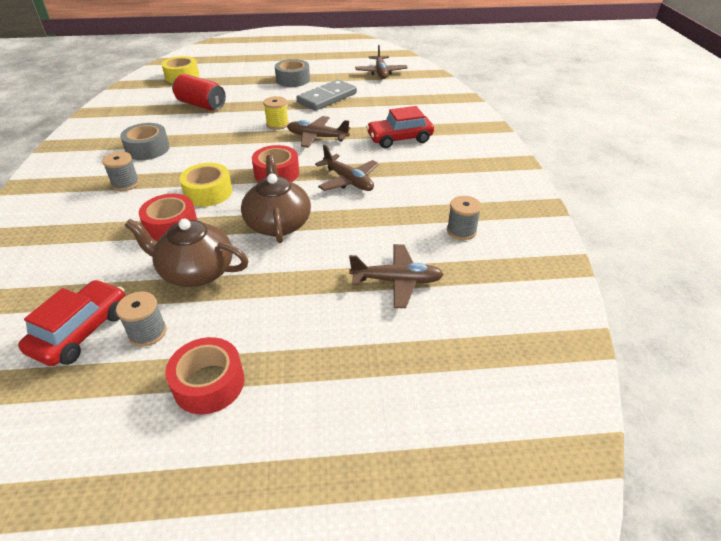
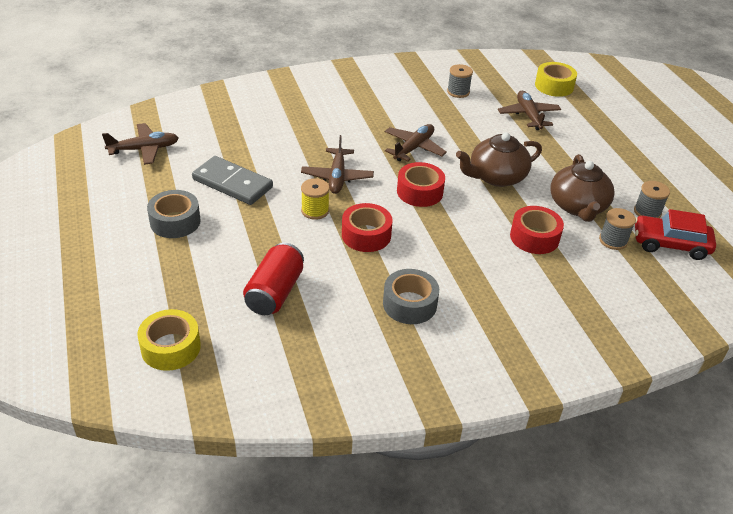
camera: 105 degrees left, 0 degrees up
grey spool [102,152,139,191] -> grey spool moved to [599,208,636,250]
red tape [165,337,244,414] -> red tape moved to [342,203,392,252]
yellow tape [180,163,232,207] -> yellow tape moved to [535,62,577,97]
red car [366,106,434,148] -> none

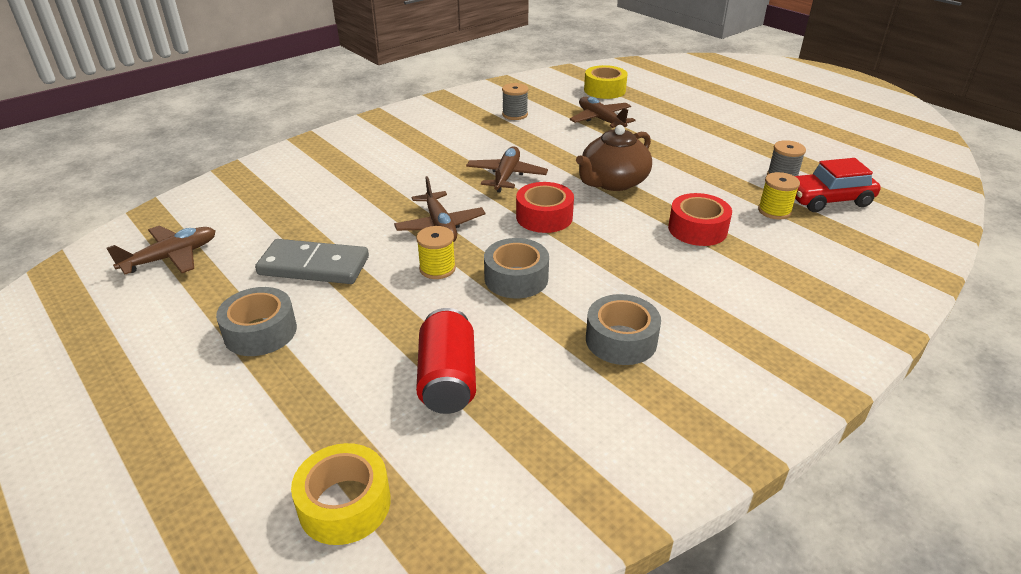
camera: 20 degrees left, 5 degrees down
red tape [342,203,392,252] -> grey tape [484,238,549,298]
brown teapot [550,154,615,222] -> none
grey spool [599,208,636,250] -> yellow spool [758,172,800,219]

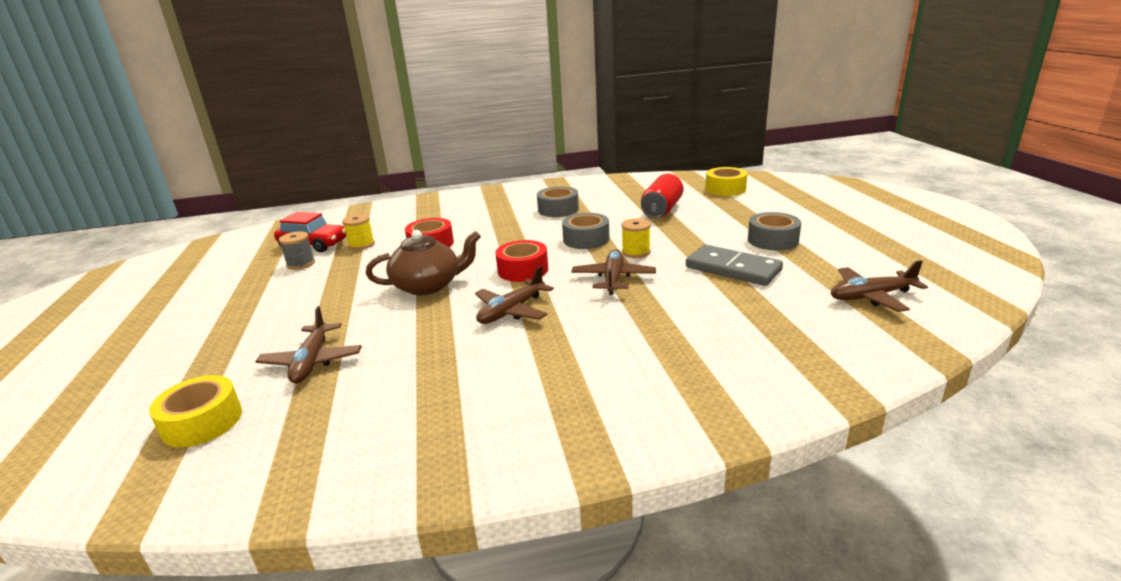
camera: 150 degrees left, 10 degrees down
grey spool [502,83,528,120] -> none

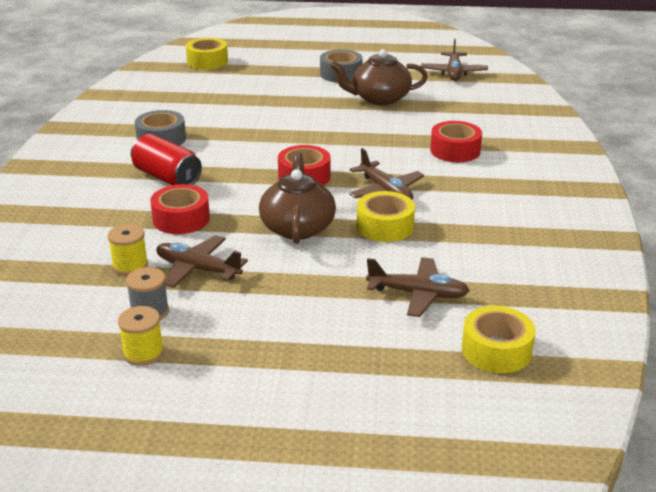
camera: 75 degrees left, 5 degrees up
red car [274,212,346,252] -> none
grey tape [562,213,609,249] -> none
brown plane [571,249,656,295] -> brown plane moved to [156,235,248,288]
yellow spool [621,218,651,258] -> yellow spool moved to [118,306,164,366]
red can [641,174,683,218] -> red can moved to [131,134,202,185]
grey domino [686,245,783,286] -> brown teapot [330,49,428,105]
none -> yellow tape [357,191,415,242]
none -> red tape [430,121,482,162]

